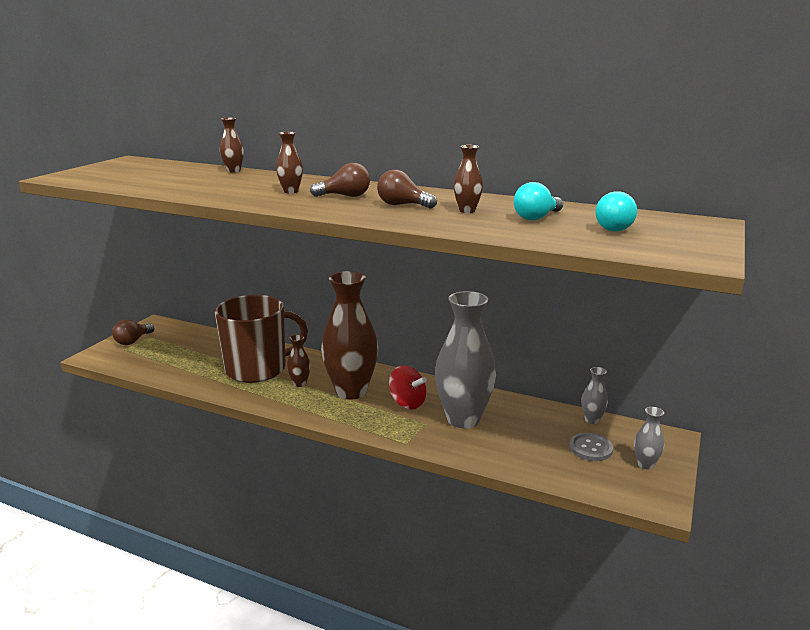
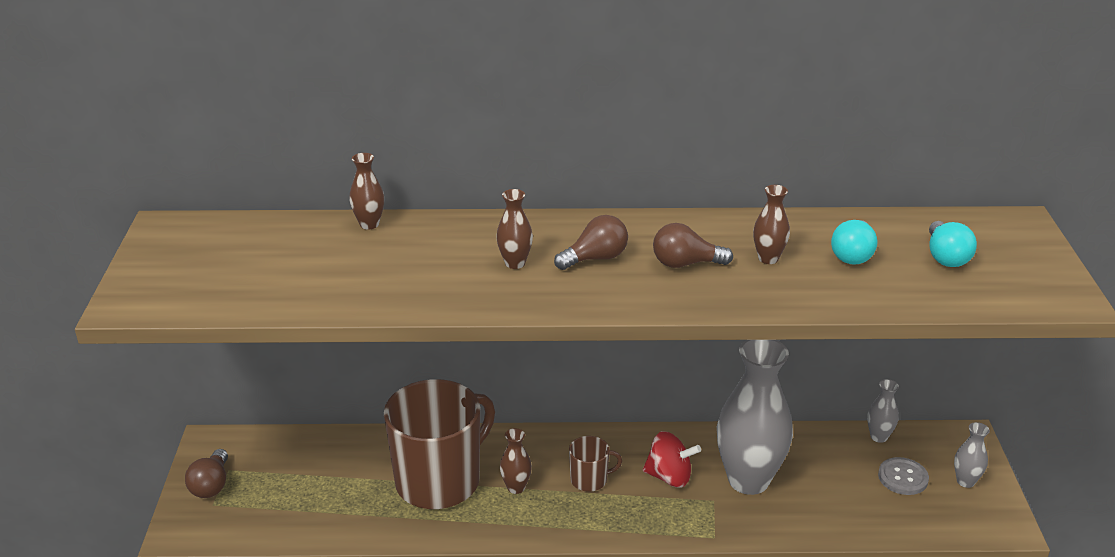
camera: 25 degrees left, 10 degrees up
brown vase [321,271,378,400] -> brown mug [569,436,622,492]

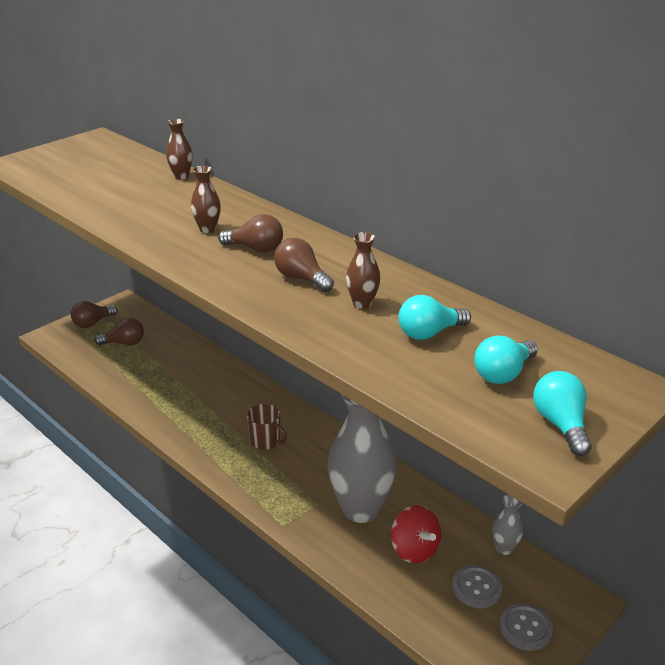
camera: 45 degrees right, 0 degrees up
brown mug [384,379,495,509] -> none
brown vase [500,428,532,494] -> none
red spinning top [643,431,701,487] -> red spinning top moved to [391,505,441,564]
grey vase [954,422,990,488] -> grey button [500,603,553,651]
none -> brown light bulb [94,318,144,345]
none -> turquoise light bulb [533,371,592,456]

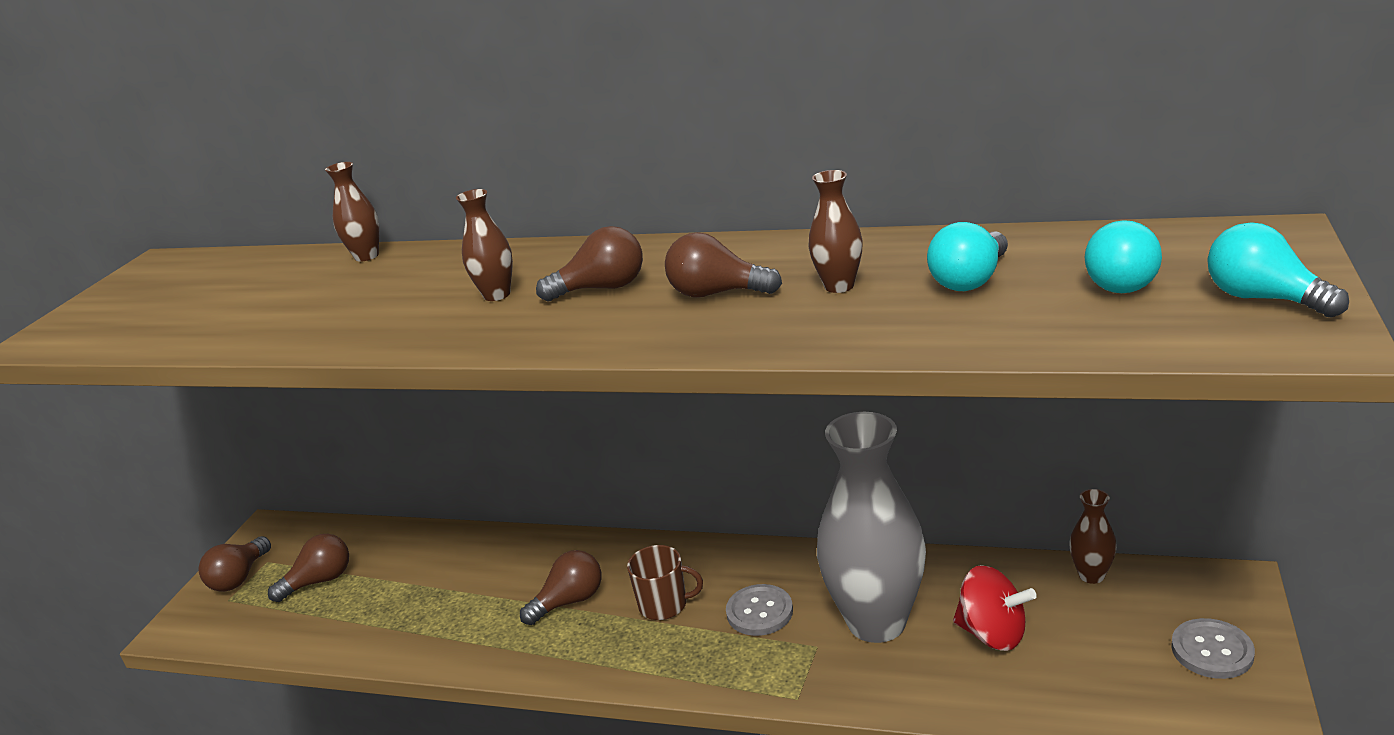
camera: 25 degrees left, 5 degrees down
grey button [452,565,502,608] -> grey button moved to [726,584,793,636]
grey vase [492,494,523,555] -> brown vase [1069,489,1117,584]
none -> brown light bulb [520,550,601,625]

